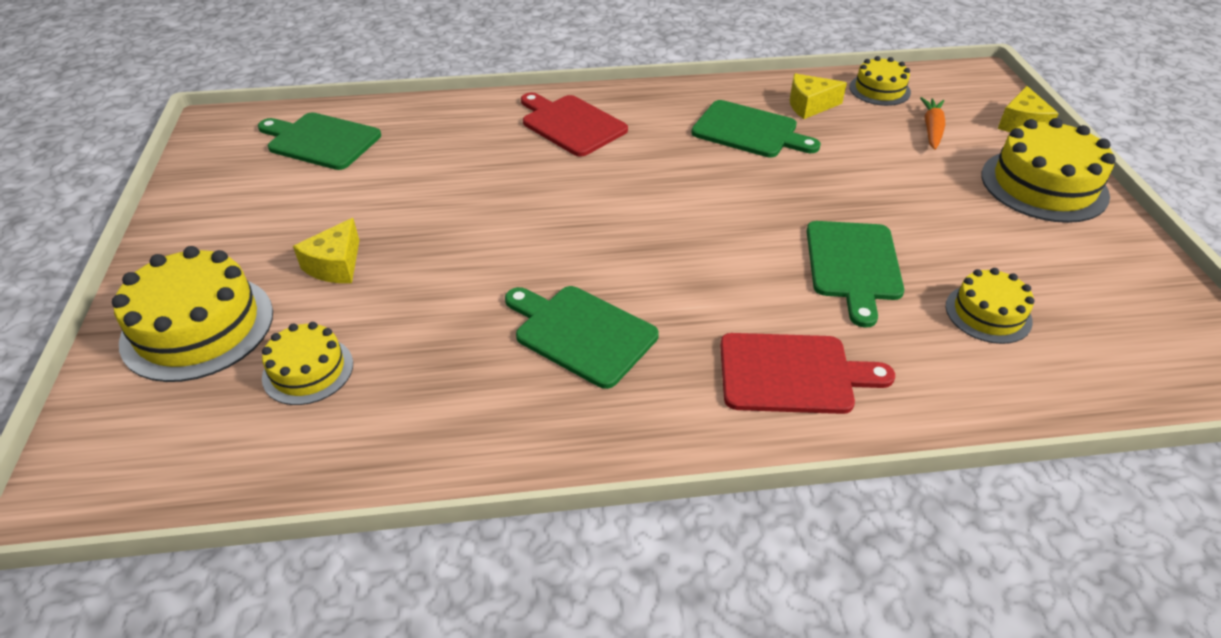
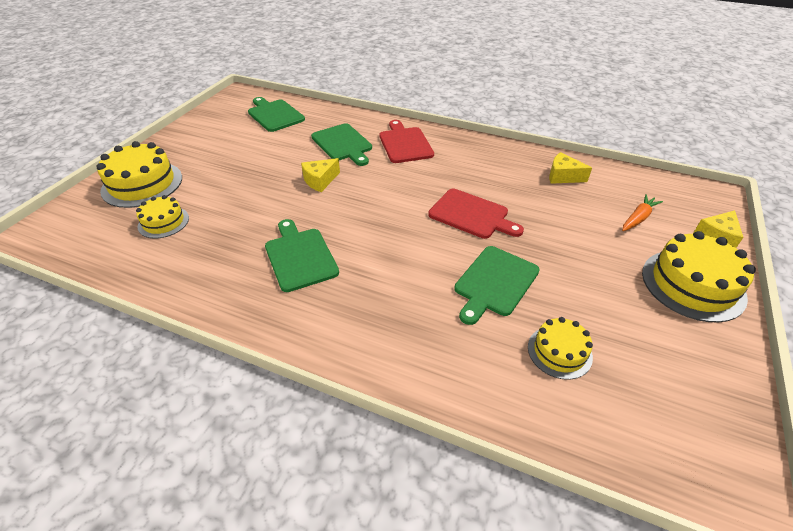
camera: 30 degrees right, 0 degrees up
yellow cheese [293,218,359,283] -> yellow cheese moved to [301,158,340,192]
green cutting board [691,100,821,158] -> green cutting board moved to [311,123,372,166]
red cutting board [720,333,895,414] -> red cutting board moved to [428,189,524,239]
yellow cake [849,56,911,106] -> none

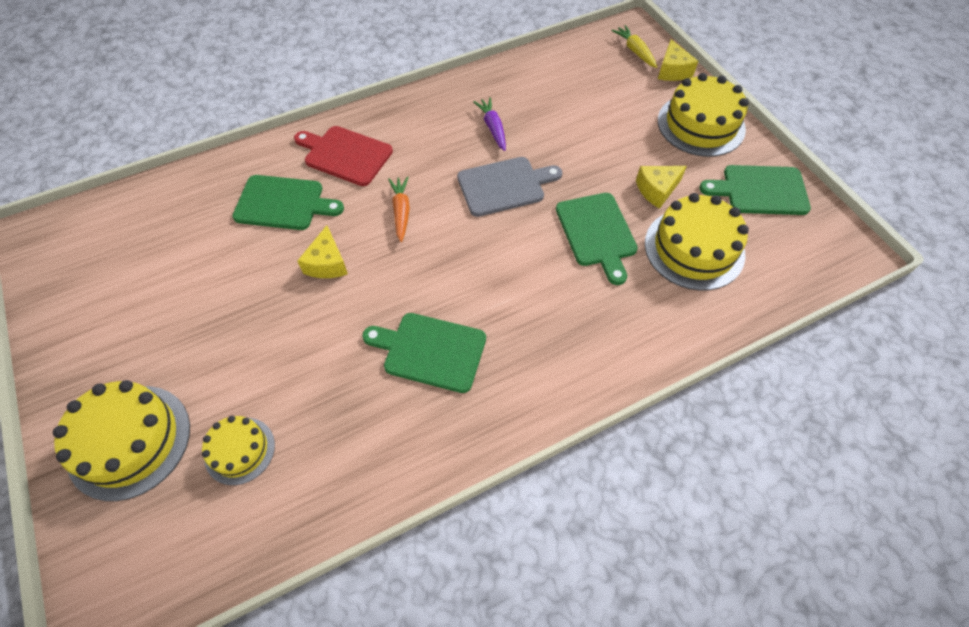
camera: 50 degrees left, 15 degrees up
green cutting board [248,97,305,132] -> green cutting board moved to [700,165,811,215]
red cutting board [428,189,524,239] -> grey cutting board [457,157,562,217]
yellow cake [528,317,593,380] -> yellow cake [645,193,749,291], size x1.72
yellow cheese [549,152,592,184] -> yellow cheese moved to [636,166,687,209]
orange carrot [622,194,663,231] -> orange carrot moved to [388,177,410,242]
none -> purple carrot [473,97,506,151]
none -> yellow carrot [612,25,657,68]

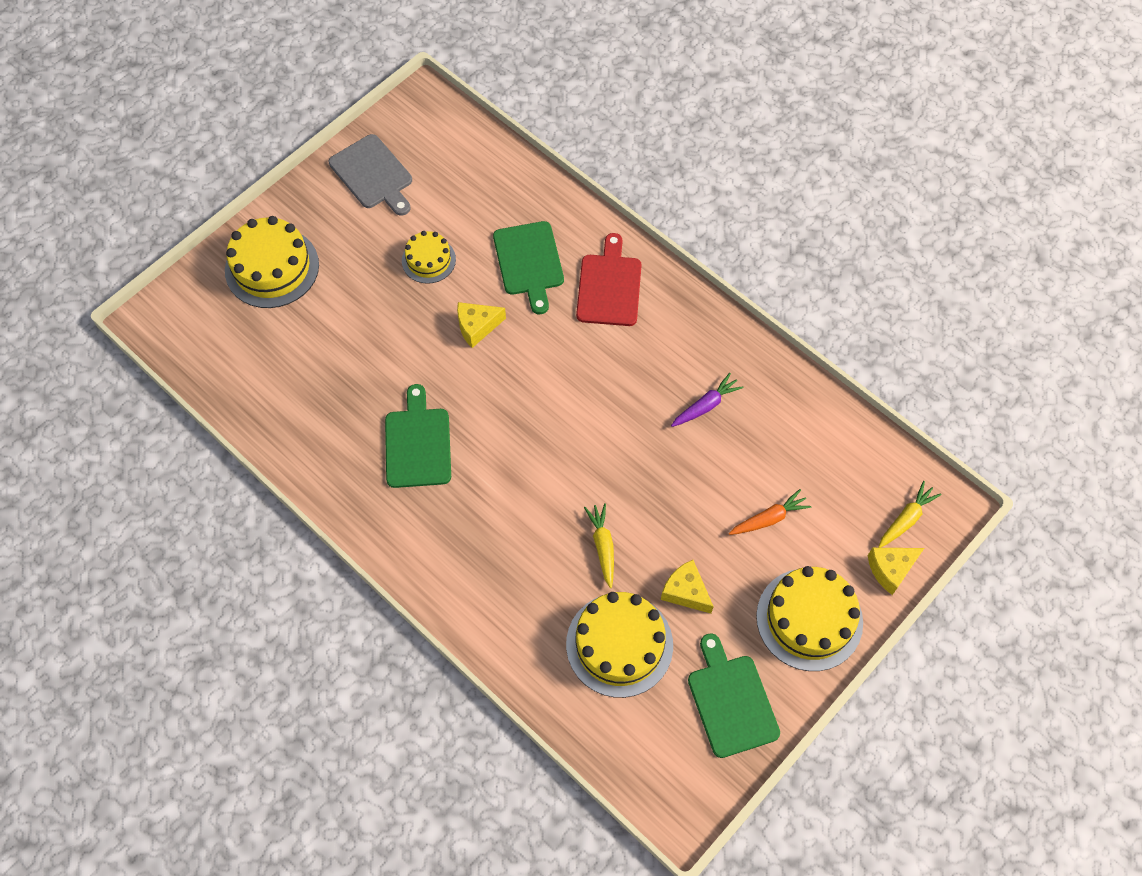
camera: 70 degrees right, 5 degrees up
yellow cake [202,416,275,485] -> yellow cake moved to [402,231,456,284]
orange carrot [388,177,410,242] -> orange carrot moved to [729,489,811,535]
grey cutting board [457,157,562,217] -> grey cutting board moved to [329,134,412,216]
green cutting board [556,193,638,285] -> yellow carrot [584,503,614,588]

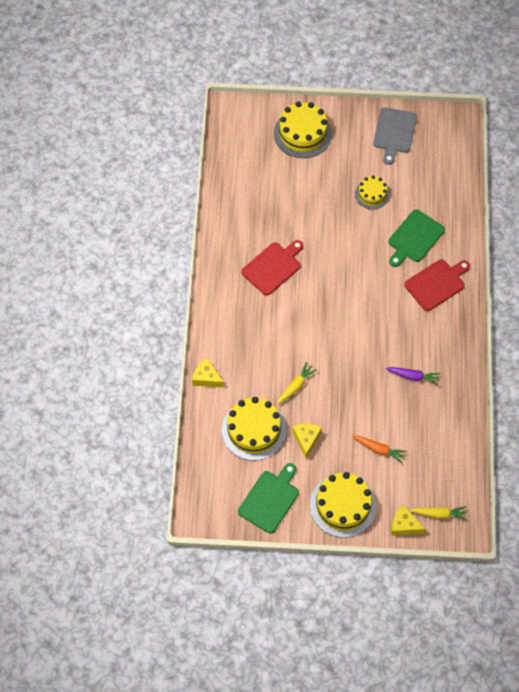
camera: 50 degrees right, 0 degrees up
green cutting board [385,384,451,488] -> red cutting board [241,240,303,296]
yellow cheese [457,302,506,348] -> yellow cheese moved to [192,358,224,388]

